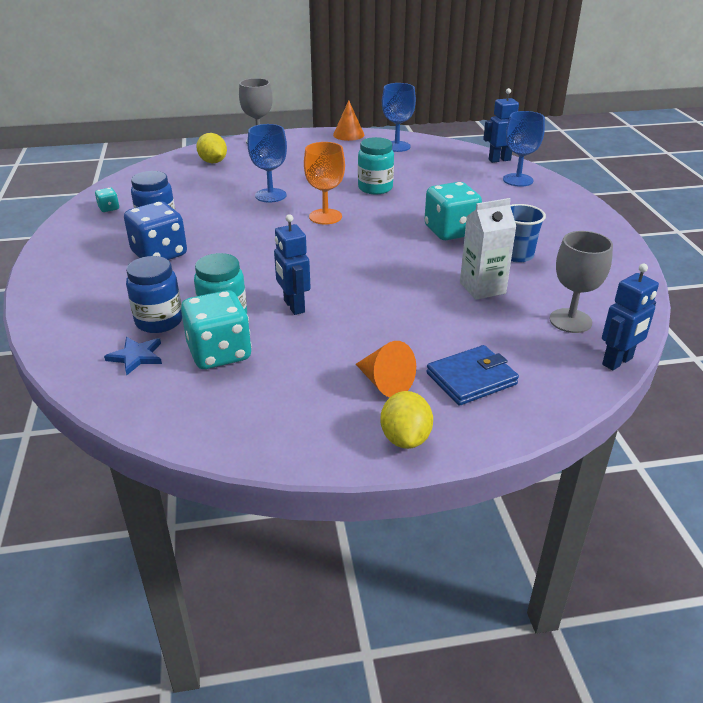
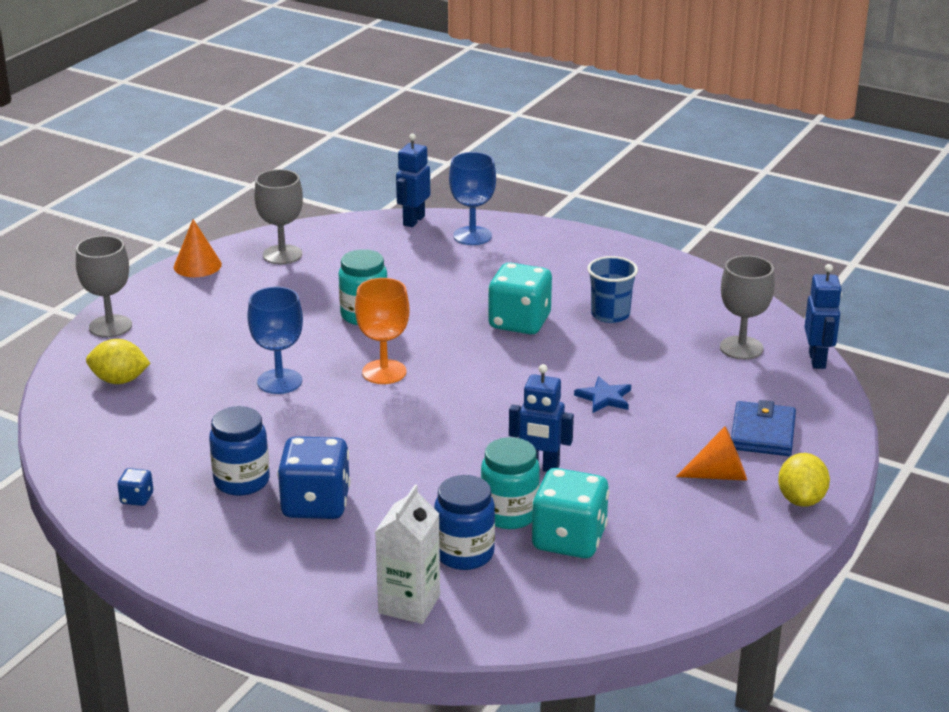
camera: 50 degrees left, 5 degrees down
turquoise dice [95,188,119,212] -> blue dice [117,468,153,506]
blue star [104,337,162,375] -> blue star moved to [574,376,631,413]
yellow lemon [380,391,433,449] -> yellow lemon turned 60 degrees clockwise [778,453,830,507]
blue goblet [382,83,416,152] -> grey goblet [254,169,303,264]
white carton [460,198,517,300] -> white carton moved to [375,485,440,624]

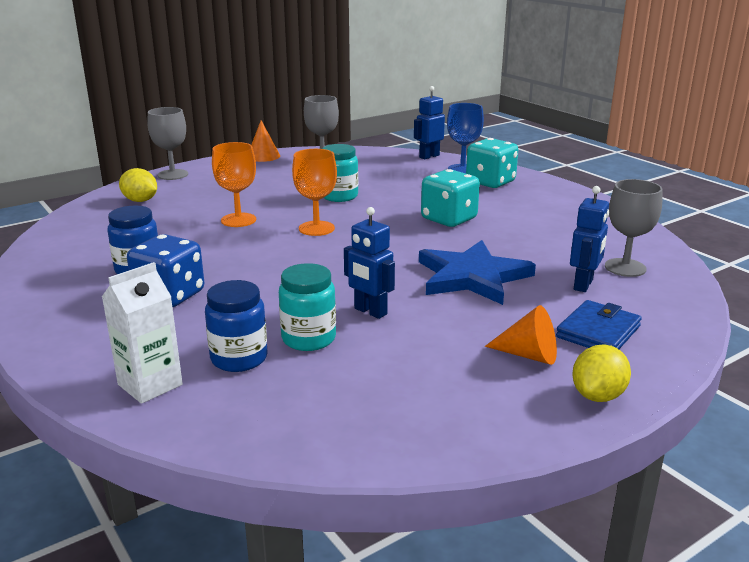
camera: 25 degrees right, 5 degrees down
blue dice [117,468,153,506] -> none
blue goblet [247,287,303,394] -> orange goblet [212,142,256,227]
turquoise dice [532,468,609,558] -> turquoise dice moved to [466,138,518,188]
blue star [574,376,631,413] -> blue star [419,240,536,305], size x2.25
blue cup [587,256,638,323] -> none
blue robot [805,264,842,369] -> blue robot moved to [570,186,609,292]

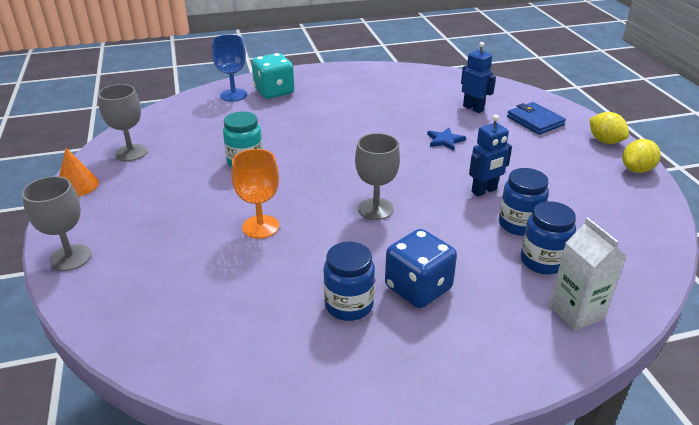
camera: 70 degrees left, 10 degrees up
yellow lemon [119,168,157,202] -> yellow lemon moved to [622,139,661,173]
turquoise jar [279,263,336,351] -> blue jar [499,168,549,236]
orange goblet [292,149,337,236] -> none
blue robot [414,86,445,159] -> none
blue star [419,240,536,305] -> blue star [427,128,466,151], size x0.45
turquoise dice [421,169,480,227] -> none
orange cone [485,305,557,365] -> none
grey goblet [605,179,663,277] -> grey goblet moved to [355,133,400,220]

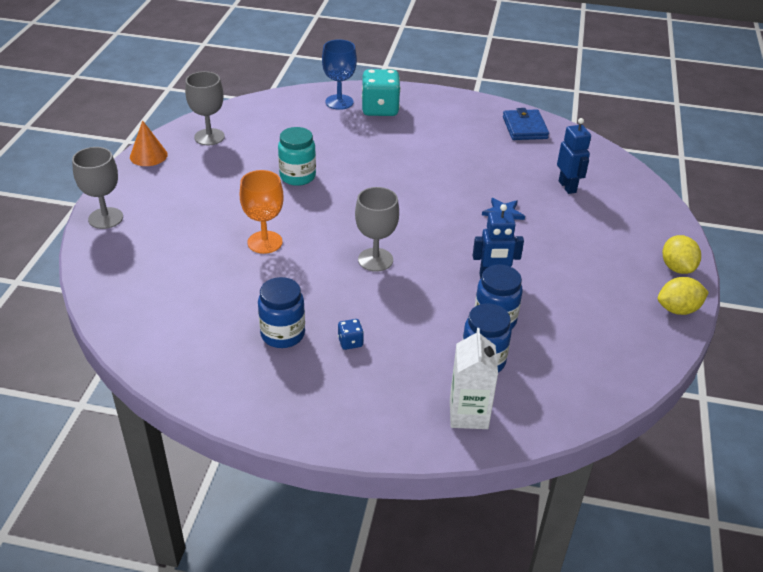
camera: 25 degrees right, 5 degrees up
blue dice [385,229,457,308] -> blue dice [338,319,364,350], size x0.45
blue wallet [507,102,566,135] -> blue wallet moved to [503,108,549,140]

